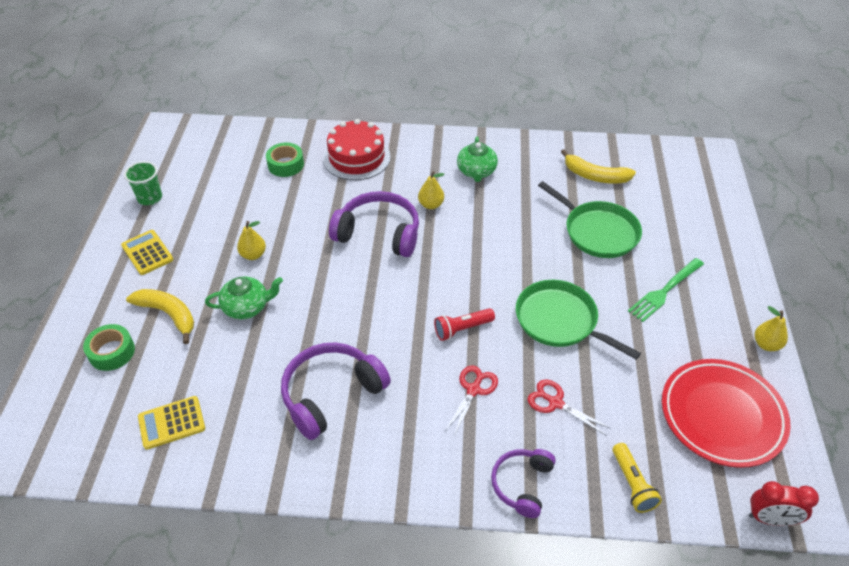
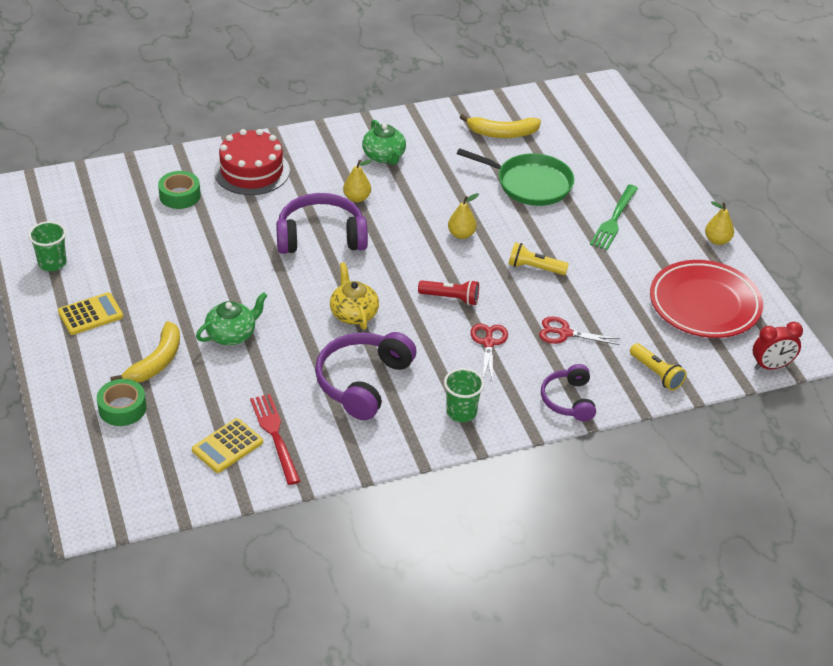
camera: 25 degrees left, 5 degrees down
yellow calculator [121,230,173,275] -> yellow calculator turned 120 degrees clockwise [58,292,123,335]
yellow banana [126,289,194,344] -> yellow banana turned 105 degrees clockwise [110,321,180,382]
yellow pear [237,221,266,260] -> yellow pear moved to [448,193,479,239]
red flashlight [434,308,495,341] -> red flashlight turned 120 degrees counterclockwise [418,280,479,305]
green pan [516,280,641,360] -> yellow flashlight [509,242,569,275]
none -> red fork [250,394,300,485]
none -> yellow teapot [330,262,379,330]
none -> green cup [444,368,484,422]

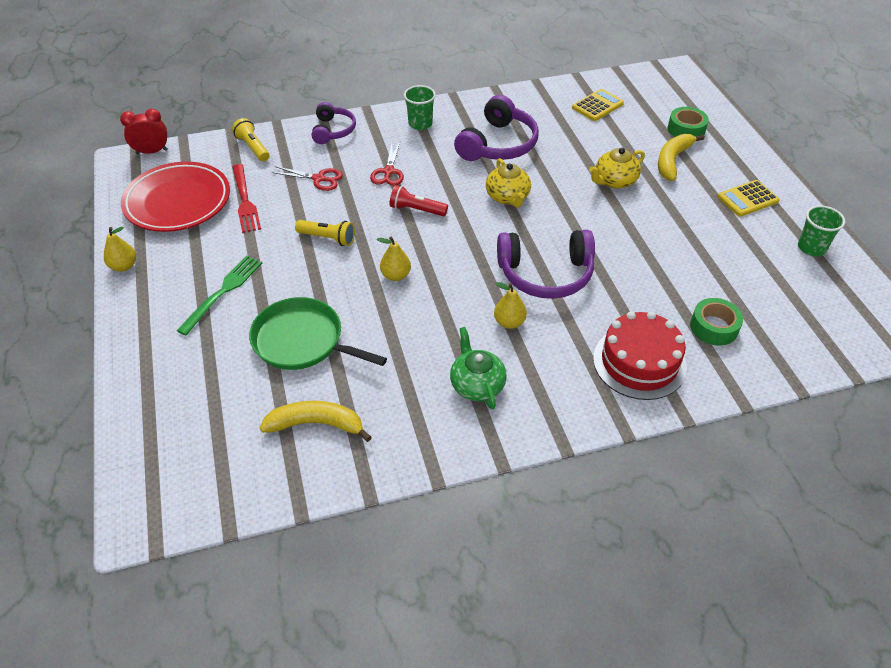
camera: 175 degrees left, 5 degrees up
green teapot [196,292,267,345] -> yellow teapot [589,148,645,189]
red fork [250,394,300,485] -> red fork moved to [232,164,261,233]

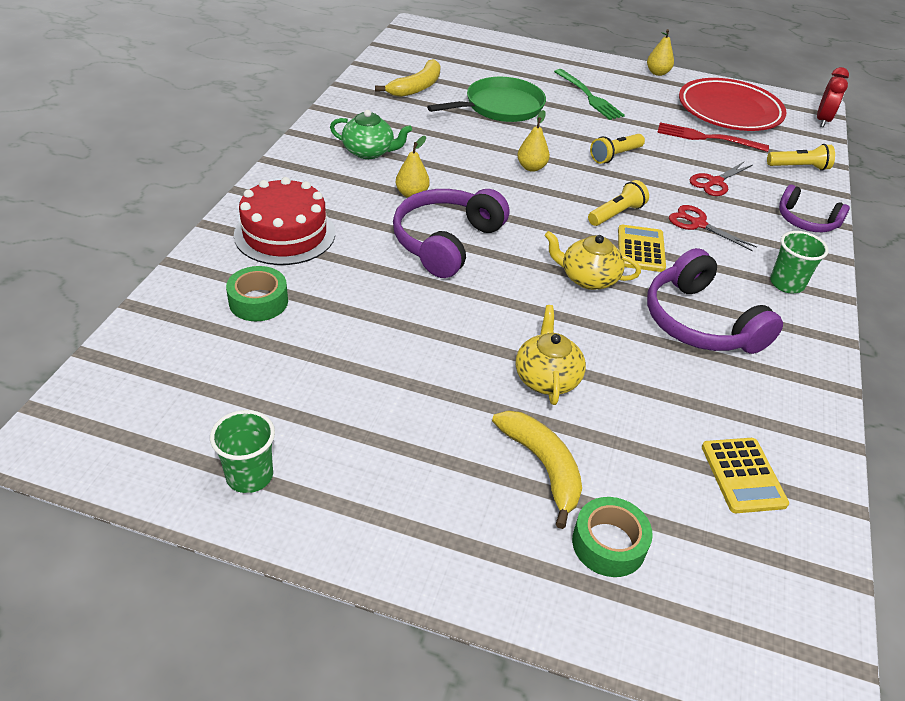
camera: 120 degrees right, 5 degrees down
red flashlight [389,185,448,216] -> yellow flashlight [588,180,649,226]
yellow calculator [717,180,780,217] -> yellow calculator moved to [618,225,666,272]

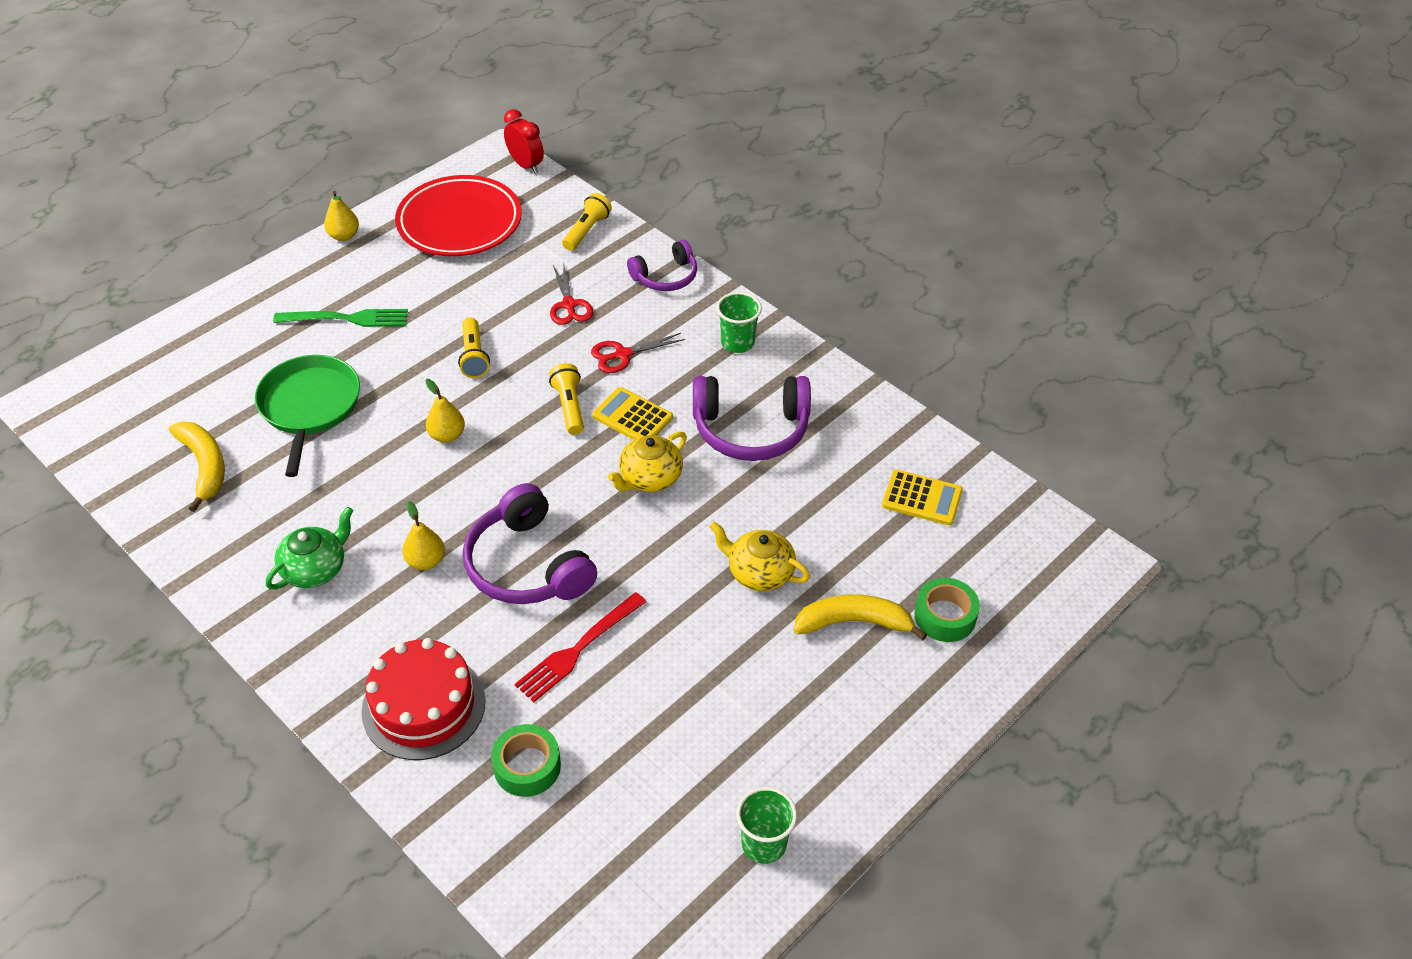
camera: 60 degrees left, 5 degrees up
red fork [657,122,769,152] -> red fork moved to [515,592,646,702]

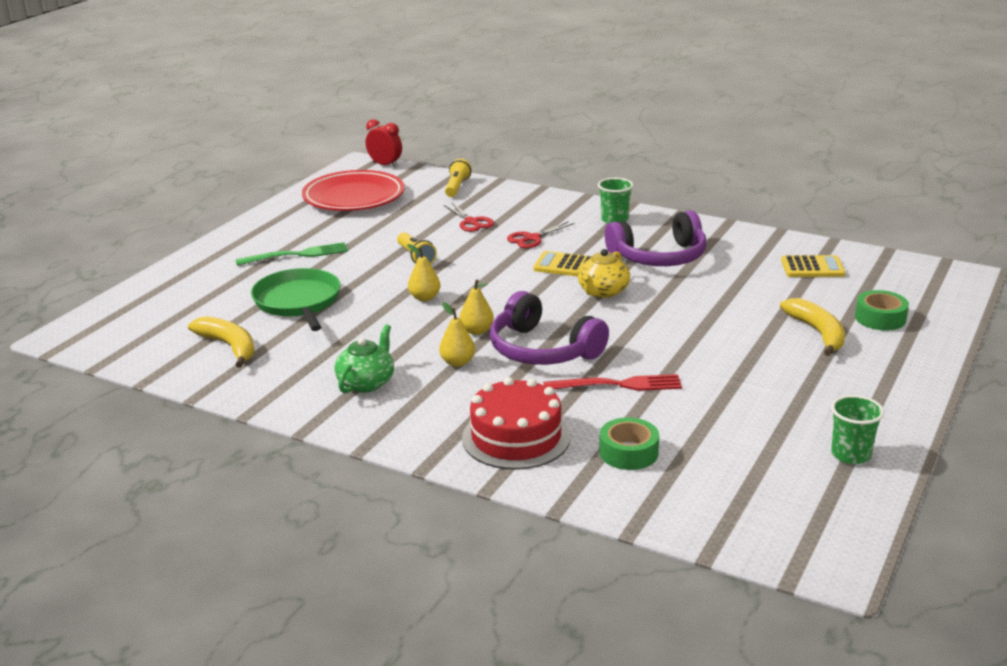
camera: 15 degrees left, 20 degrees down
yellow pear [324,191,359,241] -> yellow pear moved to [459,280,494,335]
red fork [515,592,646,702] -> red fork turned 120 degrees counterclockwise [543,374,682,391]
yellow flashlight [549,363,584,435] -> none
purple headphones [627,240,697,291] -> none
yellow teapot [709,522,810,591] -> none
yellow banana [793,594,927,640] -> yellow banana turned 90 degrees clockwise [780,298,845,356]

